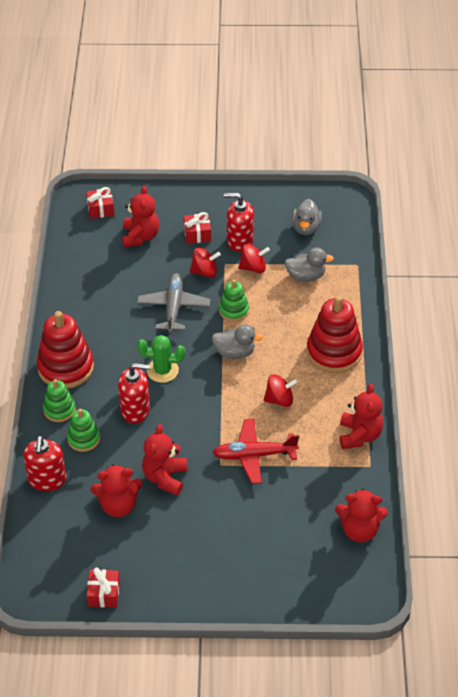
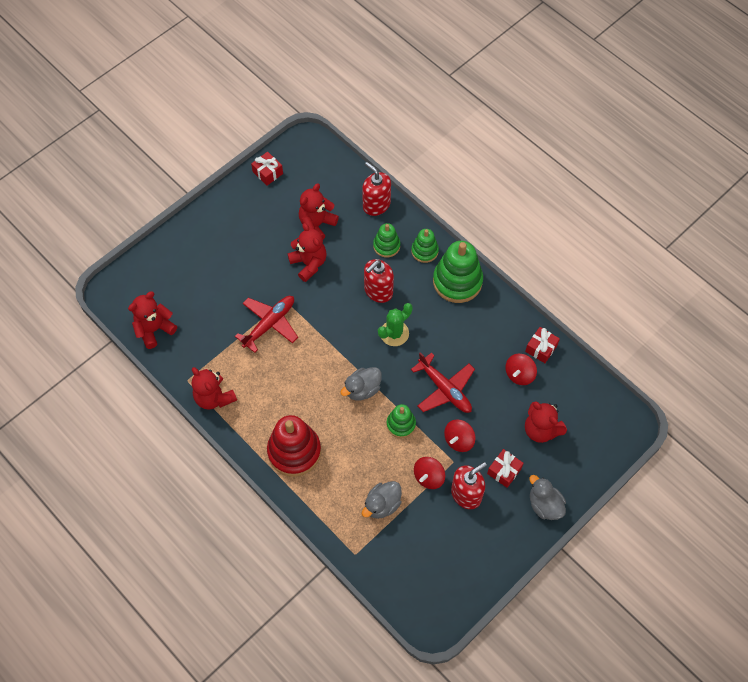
camera: 135 degrees right, 15 degrees up
red stacking toy [37,311,94,389] -> green stacking toy [433,241,483,303]
red gift [86,187,114,219] -> red gift moved to [525,327,560,363]
grey plane [137,273,210,333] -> red plane [411,352,475,413]
red spinning top [264,374,298,407] -> red spinning top moved to [505,354,537,385]
grey duck [292,199,322,235] -> grey duck moved to [529,475,566,520]

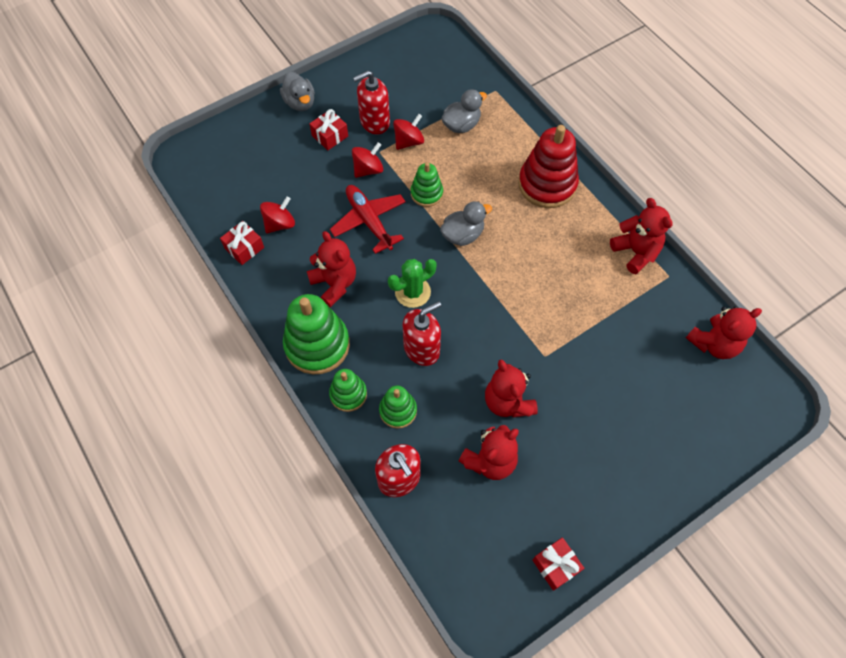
camera: 170 degrees left, 0 degrees up
red plane [235,296,298,353] -> none
red teddy bear [525,401,567,443] -> red teddy bear moved to [307,231,356,307]

